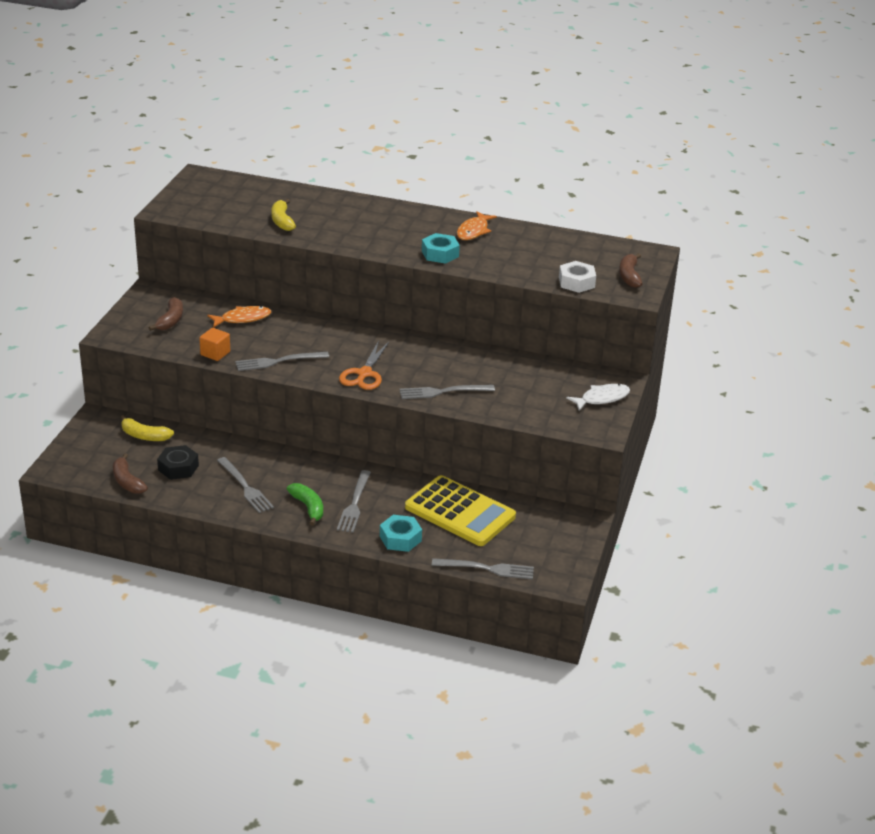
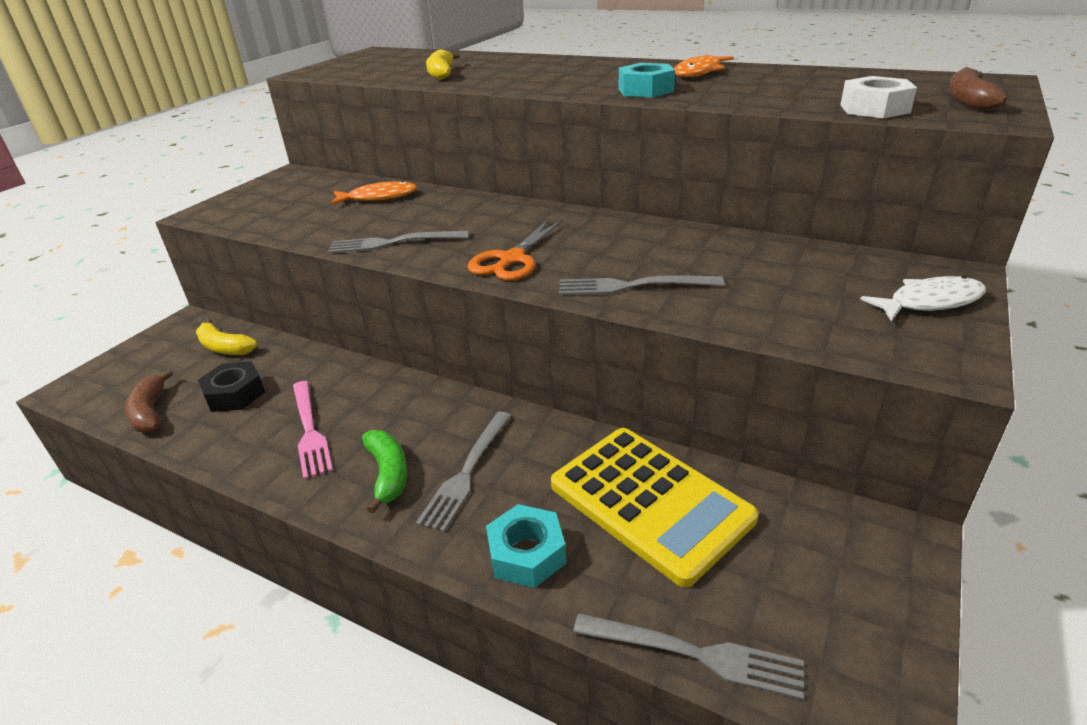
camera: 15 degrees right, 0 degrees up
brown banana [149,297,183,331] -> none
orange cube [199,328,230,361] -> none
grey fork [217,457,274,513] -> pink fork [293,381,333,479]

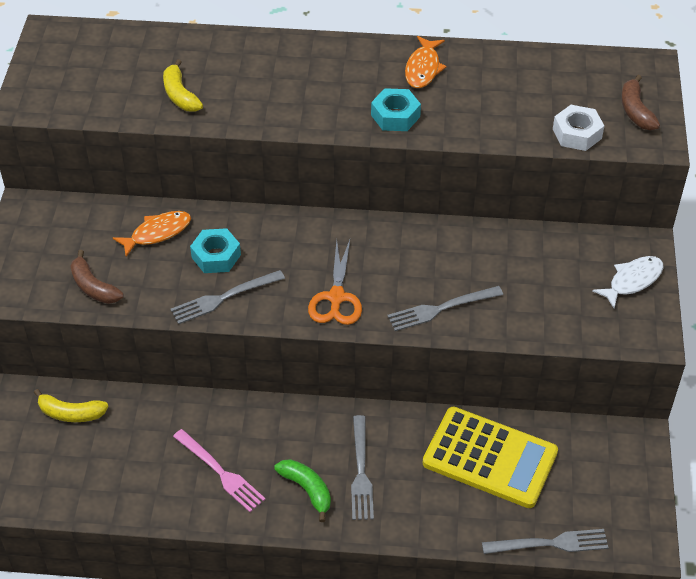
camera: 25 degrees left, 15 degrees up
brown banana [125,370,173,432] -> brown banana moved to [70,250,124,304]
black nut [198,361,265,412] -> none
turquoise nut [486,504,566,588] -> turquoise nut moved to [190,228,241,273]

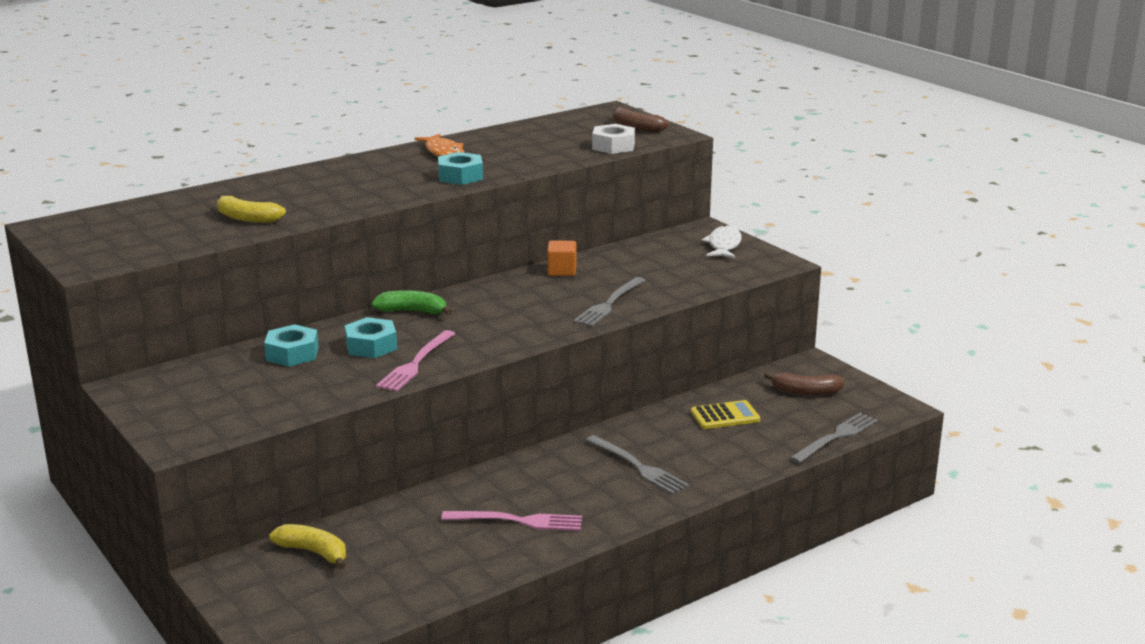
camera: 40 degrees left, 25 degrees down
yellow banana [34,389,108,422] -> yellow banana turned 120 degrees counterclockwise [269,524,346,569]
brown banana [70,250,124,304] -> brown banana moved to [764,372,845,396]
orange fish [113,211,191,257] -> turquoise nut [264,324,319,367]
grey fork [171,270,285,324] -> pink fork [376,330,455,392]
green banana [274,459,331,522] -> green banana moved to [371,290,452,315]
orange scissors [308,240,362,325] -> none
yellow calculator [423,407,558,508] -> yellow calculator [691,400,760,429], size x0.50
none -> orange cube [547,240,576,276]

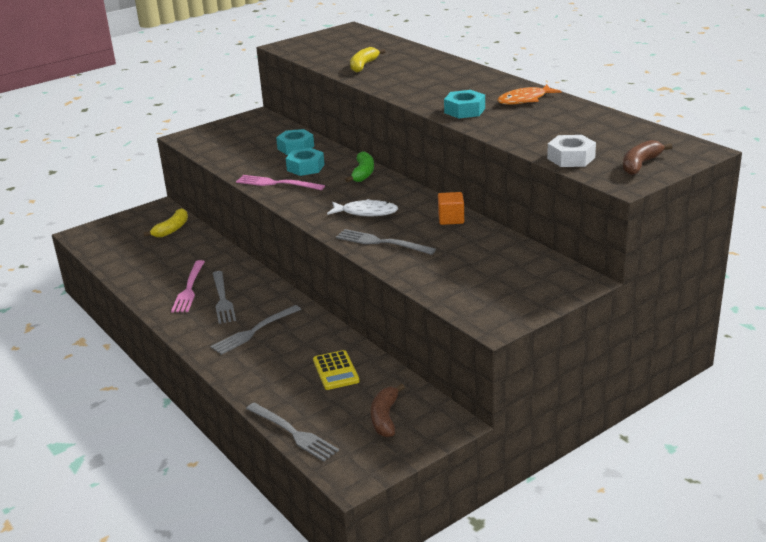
camera: 90 degrees right, 5 degrees up
white fish [702,225,742,258] -> white fish moved to [327,199,398,216]
none -> grey fork [212,271,236,324]

